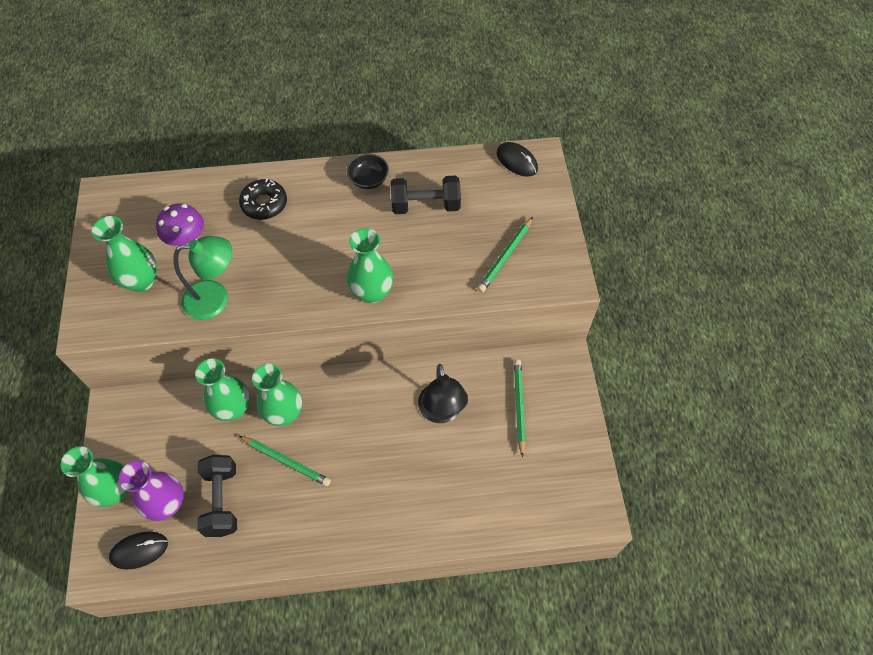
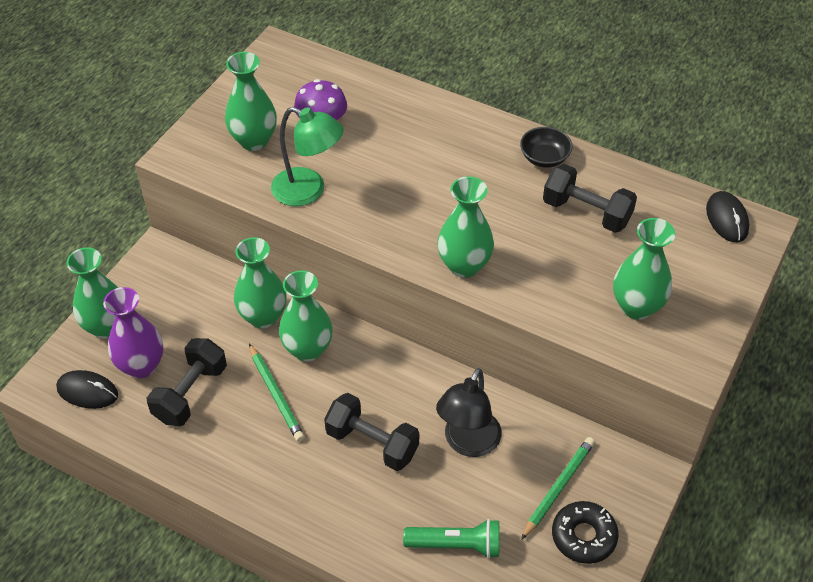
camera: 35 degrees right, 10 degrees down
black donut [239,179,287,220] -> black donut moved to [552,501,619,564]
green pencil [478,217,533,292] -> green vase [613,218,675,320]
none -> black dumbbell [324,393,419,471]
none -> green flashlight [403,519,500,558]

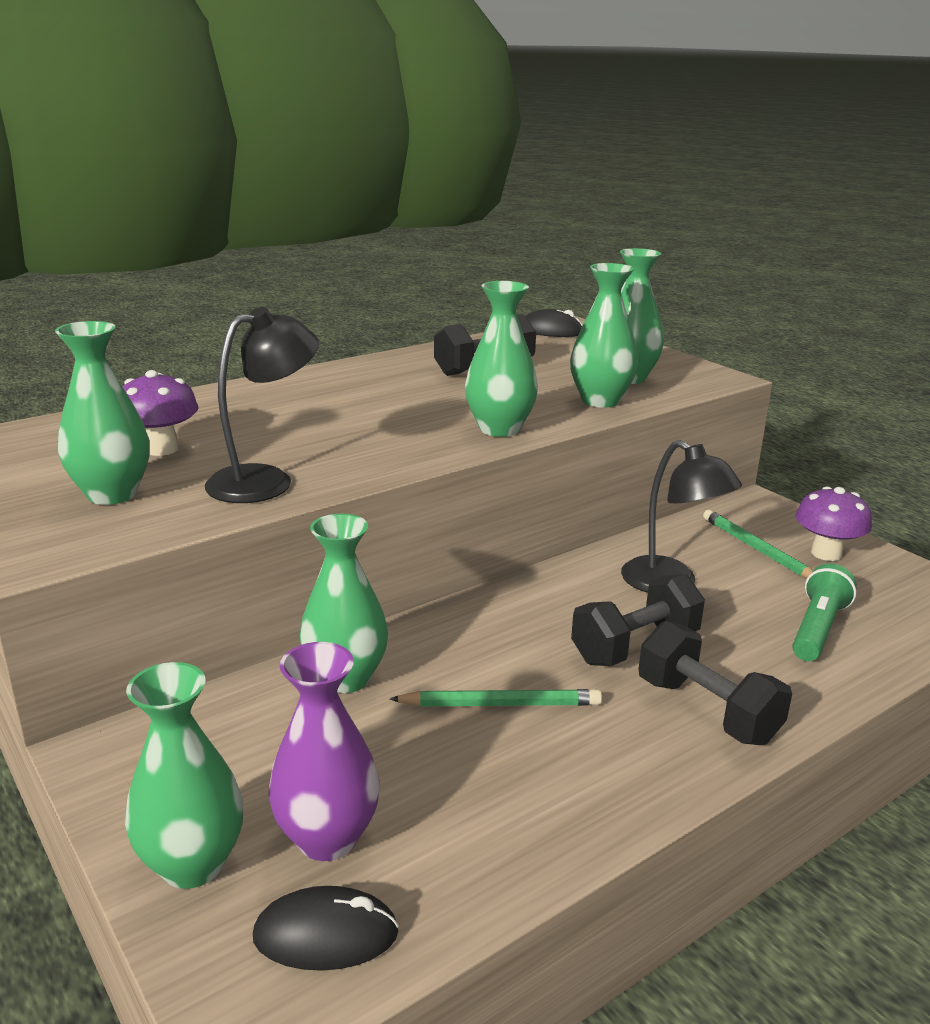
camera: 65 degrees left, 25 degrees down
black mouse [56,370,118,409] -> black mouse turned 45 degrees clockwise [253,886,399,971]
black dumbbell [147,338,227,426] -> black dumbbell moved to [638,621,792,745]
green lamp [271,107,344,206] -> black lamp [205,307,319,503]
green vase [279,270,333,362] -> green vase moved to [570,263,638,408]
black bowl [520,127,573,168] -> none
black donut [552,501,619,564] -> purple mushroom [796,486,872,561]

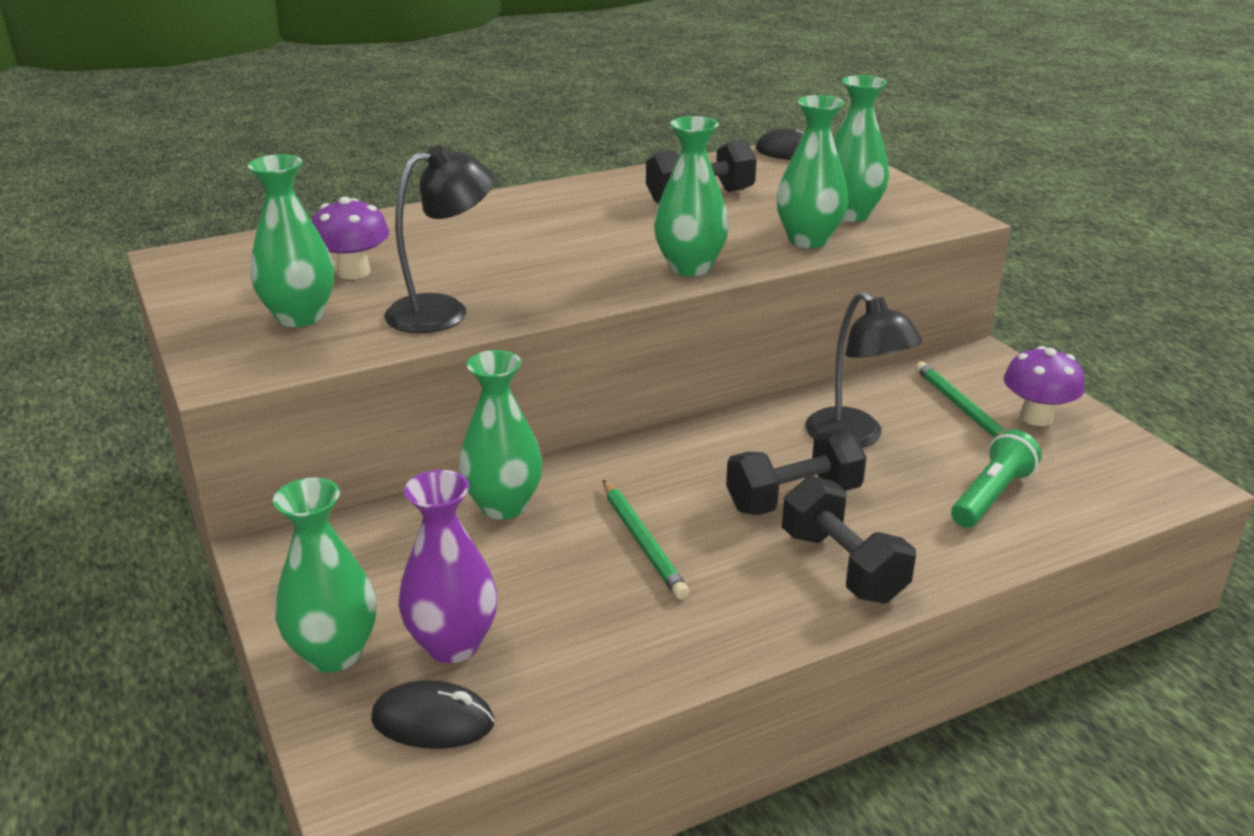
camera: 10 degrees right, 5 degrees up
green pencil [390,689,602,706] -> green pencil turned 60 degrees clockwise [603,480,689,600]

